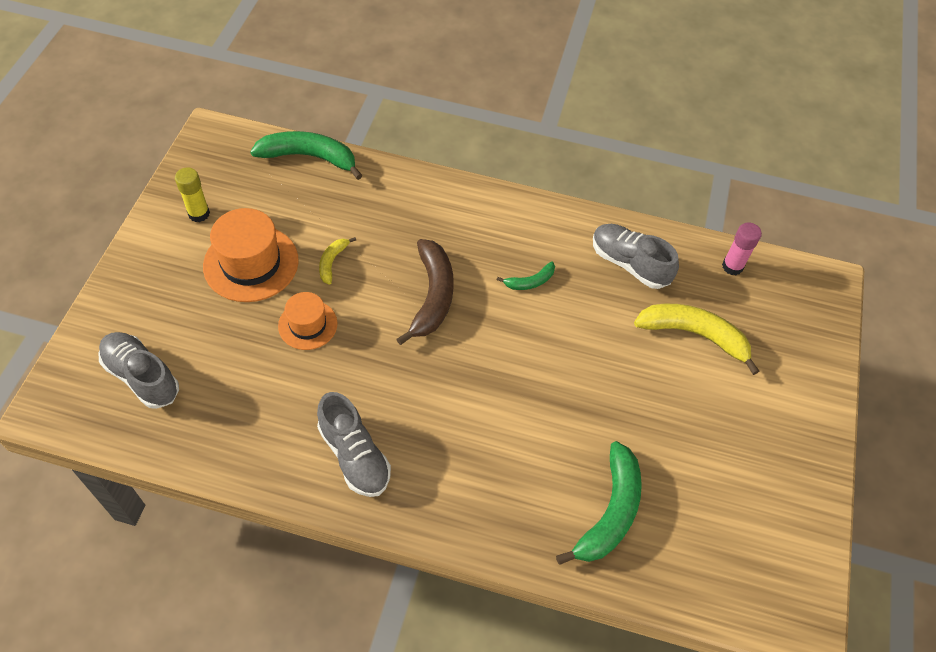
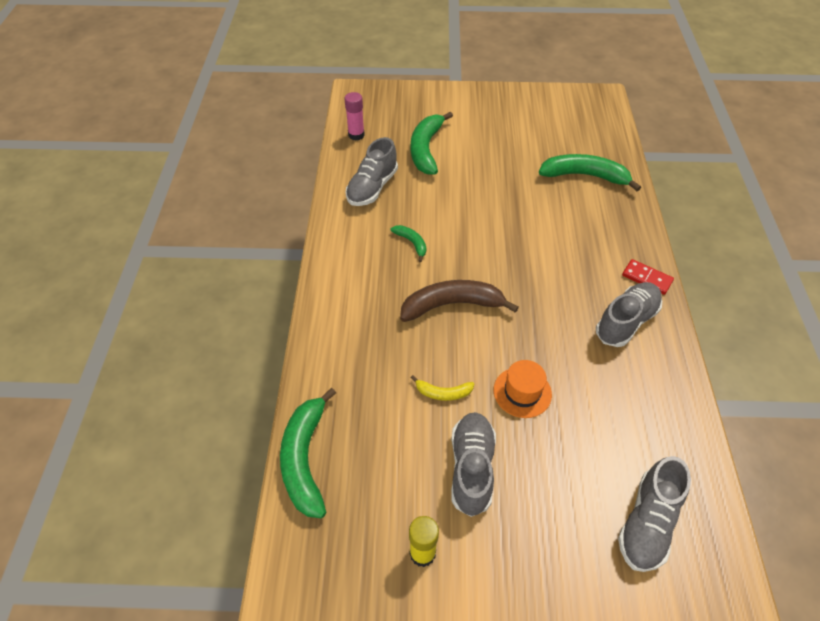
camera: 100 degrees left, 5 degrees down
orange hat [203,208,299,302] -> grey shoe [451,412,496,517]
yellow banana [634,304,759,375] -> green banana [411,112,453,175]
none -> red domino [622,259,674,295]

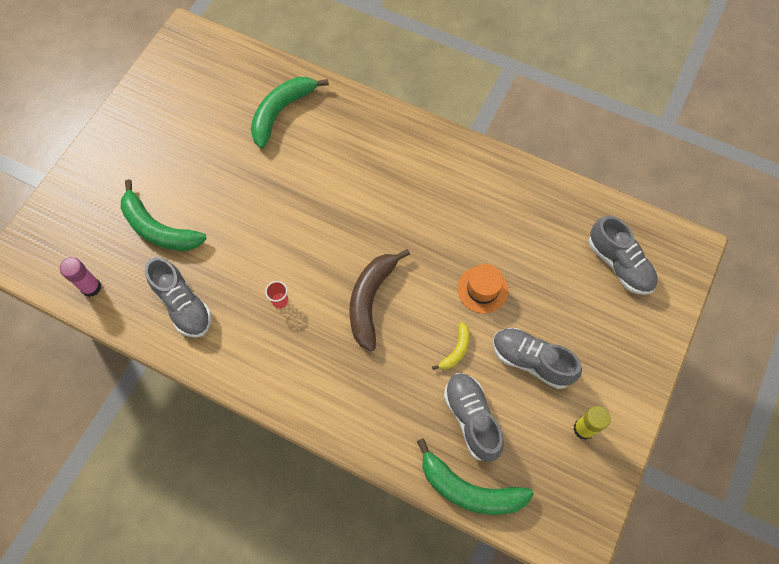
camera: 65 degrees left, 15 degrees up
green banana [390,225,426,262] -> red cup [265,281,288,309]
grey shoe [596,282,662,347] -> grey shoe moved to [444,373,504,462]
red domino [622,259,674,295] -> none

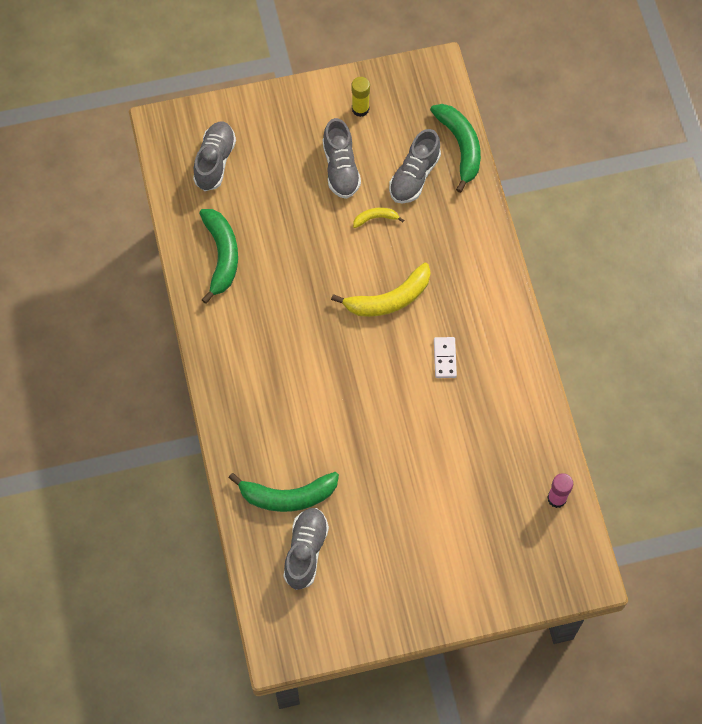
camera: 130 degrees left, 0 degrees up
green banana [121,179,207,251] -> green banana moved to [199,209,238,304]
grey shoe [145,257,212,338] -> grey shoe moved to [283,508,329,590]
red cup [265,281,288,309] -> white domino [434,337,457,378]
brown banana [349,249,410,351] -> yellow banana [331,262,431,317]
orange hat [457,264,509,314] -> none

